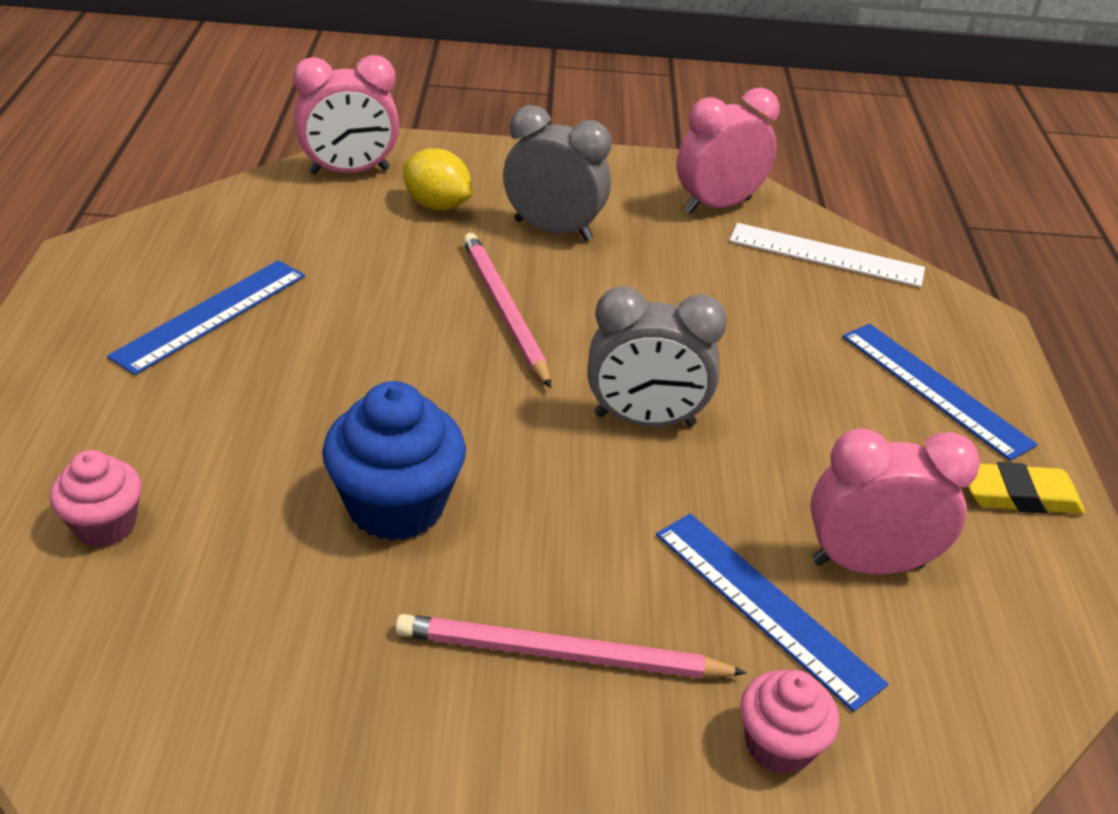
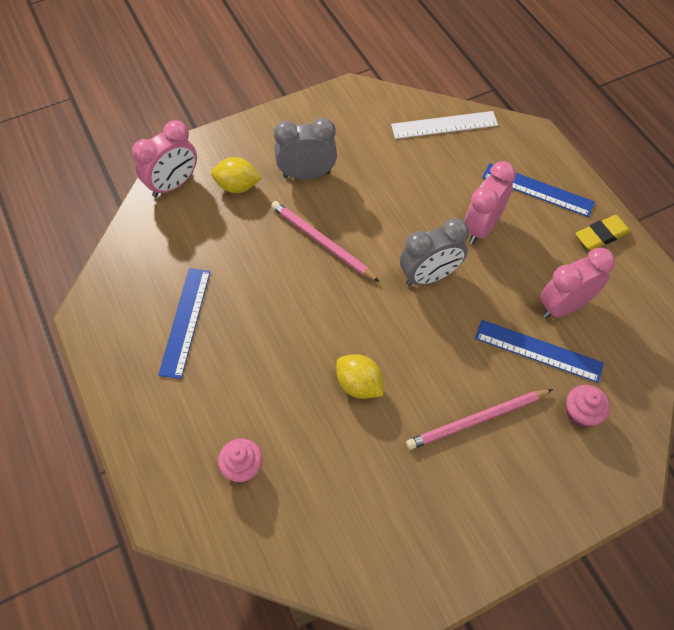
camera: 25 degrees left, 20 degrees up
blue cupcake [322,381,466,541] -> yellow lemon [336,354,384,399]
pink clock [677,88,780,214] -> pink clock moved to [464,161,516,244]

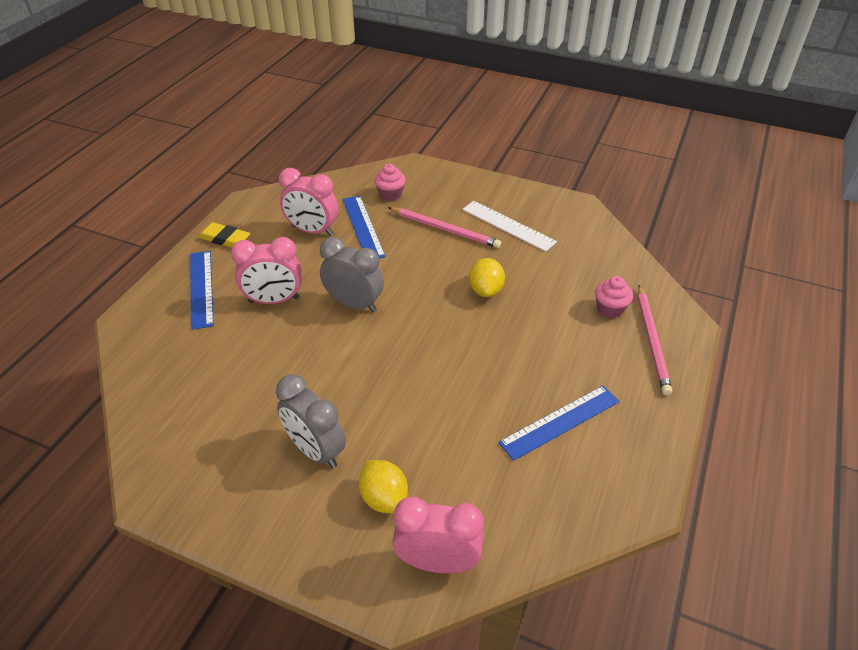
camera: 130 degrees left, 15 degrees down
pink pencil [271,201,380,282] -> pink pencil moved to [638,285,672,395]
white ruler [391,111,498,139] -> white ruler moved to [462,201,557,252]

